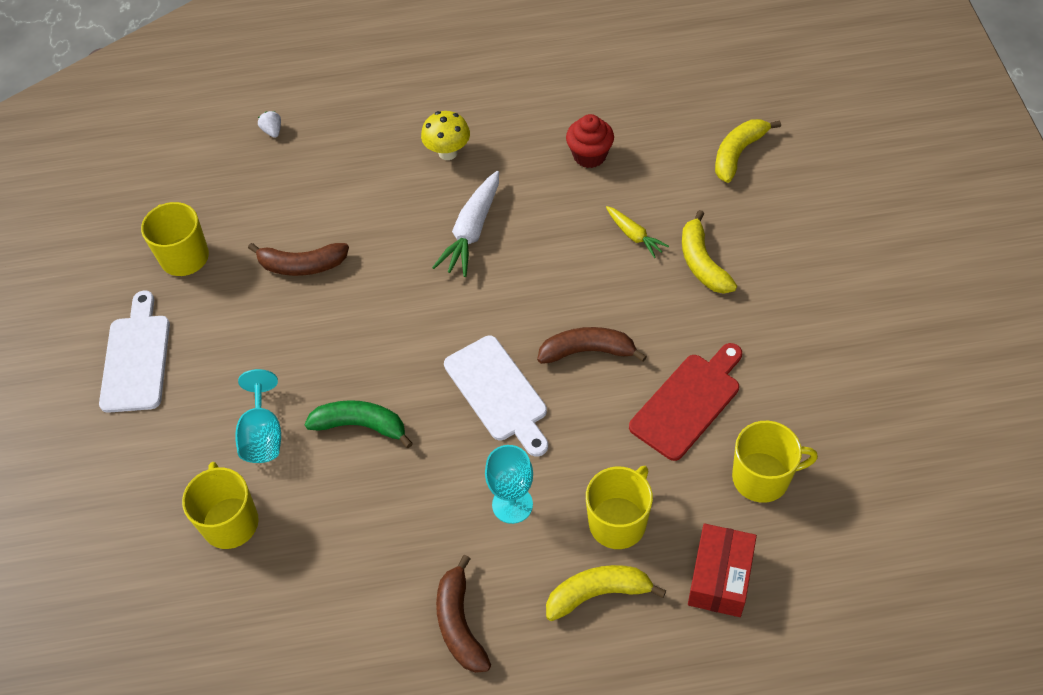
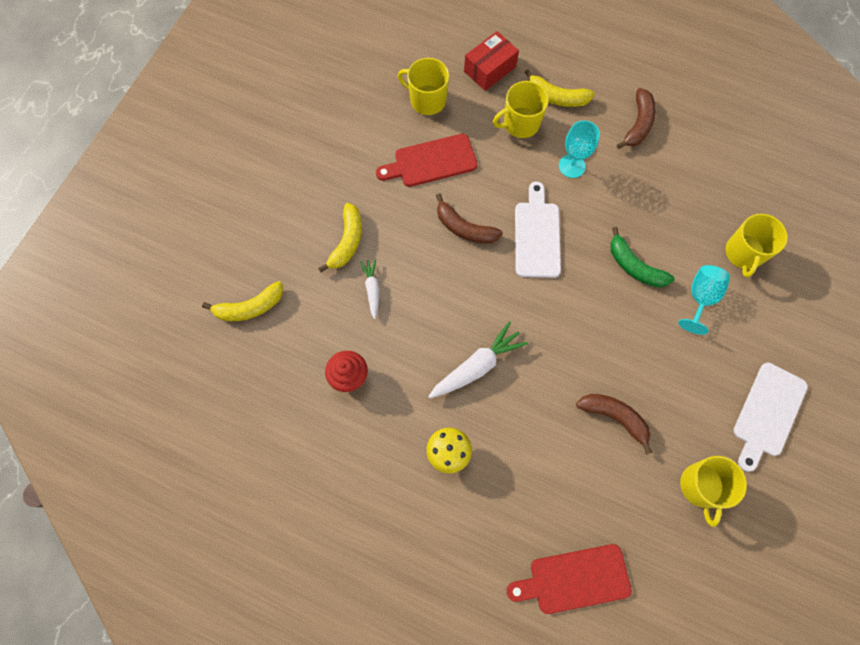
camera: 150 degrees left, 15 degrees up
white strawberry [258,111,281,138] -> red cutting board [507,544,632,614]
yellow carrot [606,206,669,258] -> white carrot [360,259,379,319]

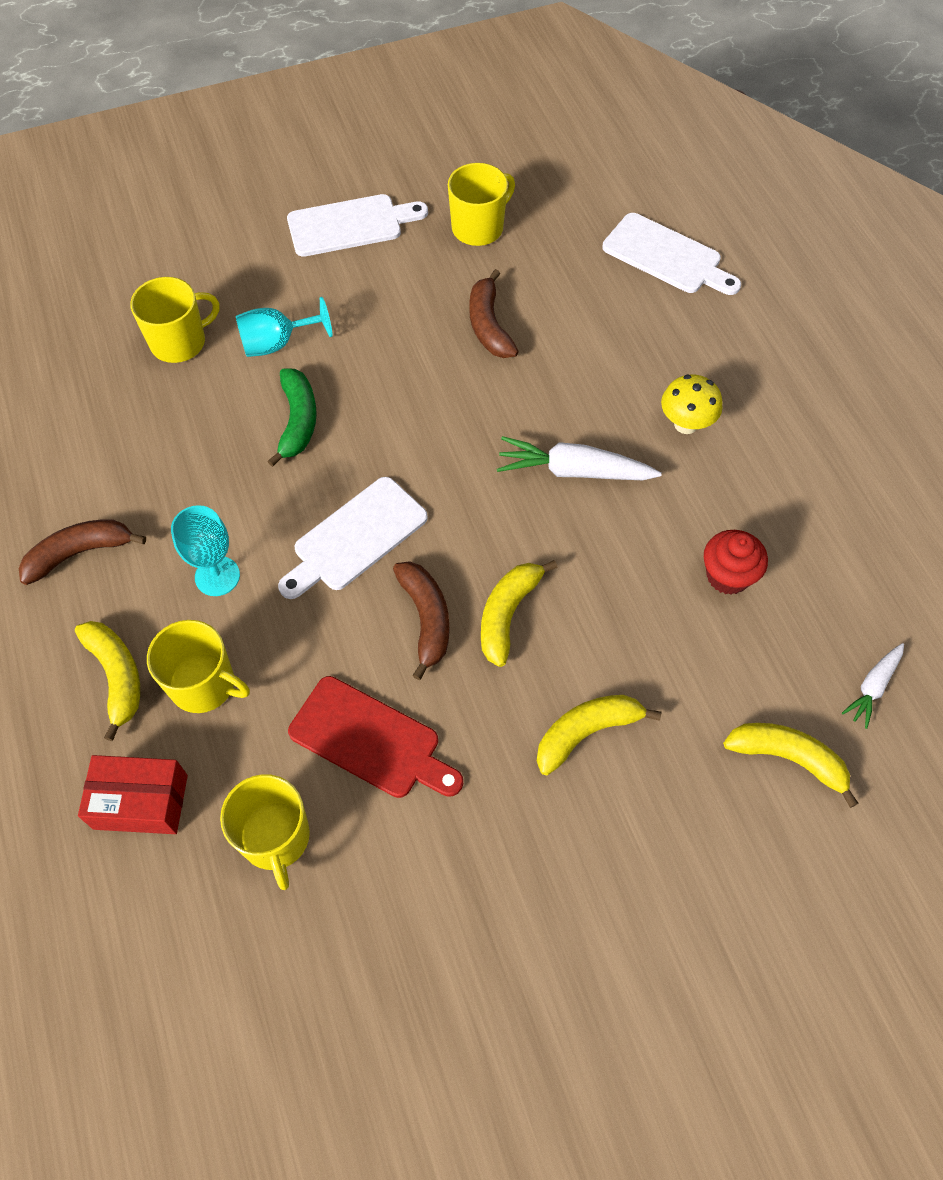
camera: 135 degrees left, 10 degrees down
white carrot [360,259,379,319] -> white carrot moved to [842,643,904,729]
red cutting board [507,544,632,614] -> white cutting board [602,213,741,295]
none -> yellow banana [481,560,558,667]

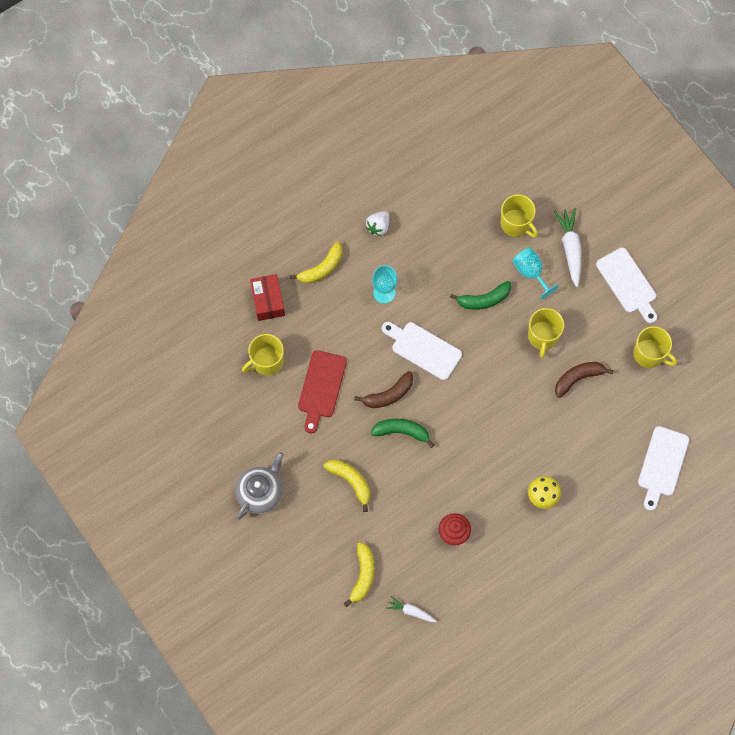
camera: 75 degrees right, 10 degrees up
brown banana [19,519,146,585] -> white strawberry [366,211,389,236]
yellow mug [147,620,250,713] -> yellow mug moved to [528,308,564,358]
yellow banana [481,560,558,667] -> green banana [371,419,434,448]
white carrot [497,436,662,480] -> white carrot moved to [554,208,581,287]
none -> grey teapot [235,452,284,519]

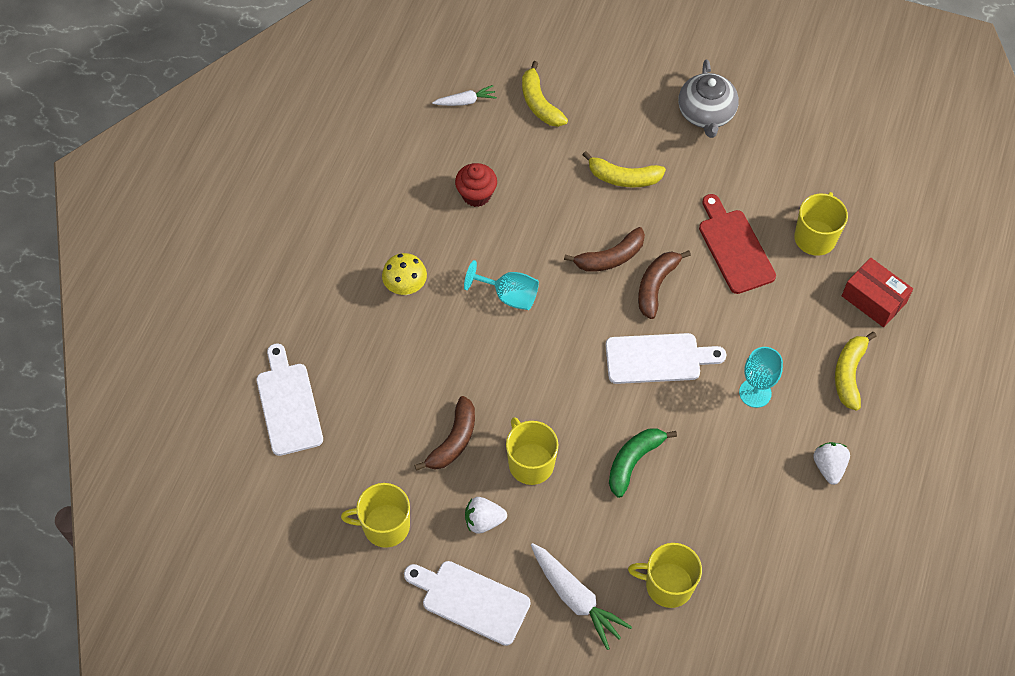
camera: 145 degrees right, 10 degrees down
green banana [371,419,434,448] -> brown banana [564,227,645,272]
turquoise goblet [512,247,559,299] -> turquoise goblet moved to [464,260,539,310]
none -> white strawberry [465,497,507,534]

